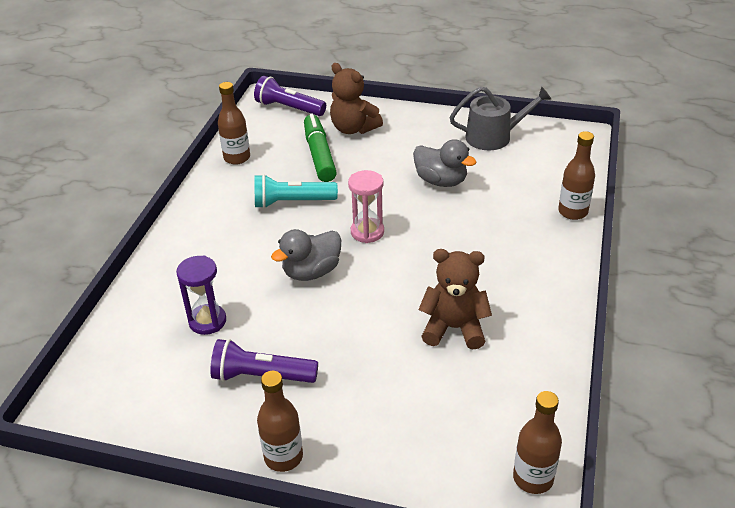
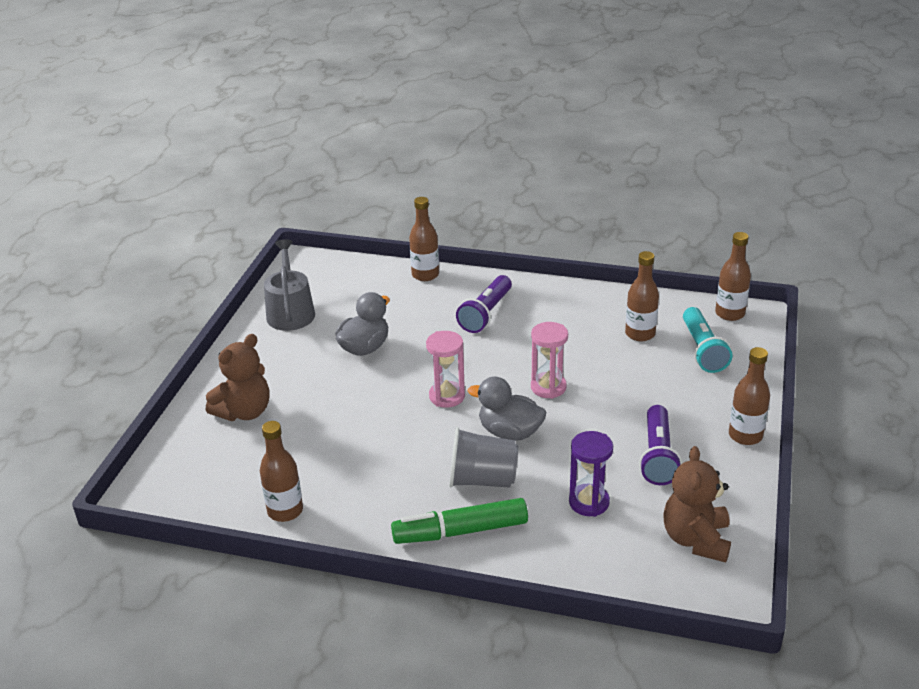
camera: 90 degrees left, 5 degrees down
purple flashlight [254,76,326,116] -> purple flashlight moved to [456,275,512,333]
turquoise flashlight [254,174,338,208] -> turquoise flashlight moved to [683,307,733,373]
grey duck [271,229,341,281] -> grey duck turned 150 degrees clockwise [468,376,546,440]
green marker [304,114,337,182] -> green marker moved to [391,498,528,544]
brown teddy bear [418,249,492,350] -> brown teddy bear moved to [663,446,731,563]
none -> grey cup [449,427,518,487]
none -> pink hourglass [531,322,568,399]
none -> brown bottle [625,251,659,341]

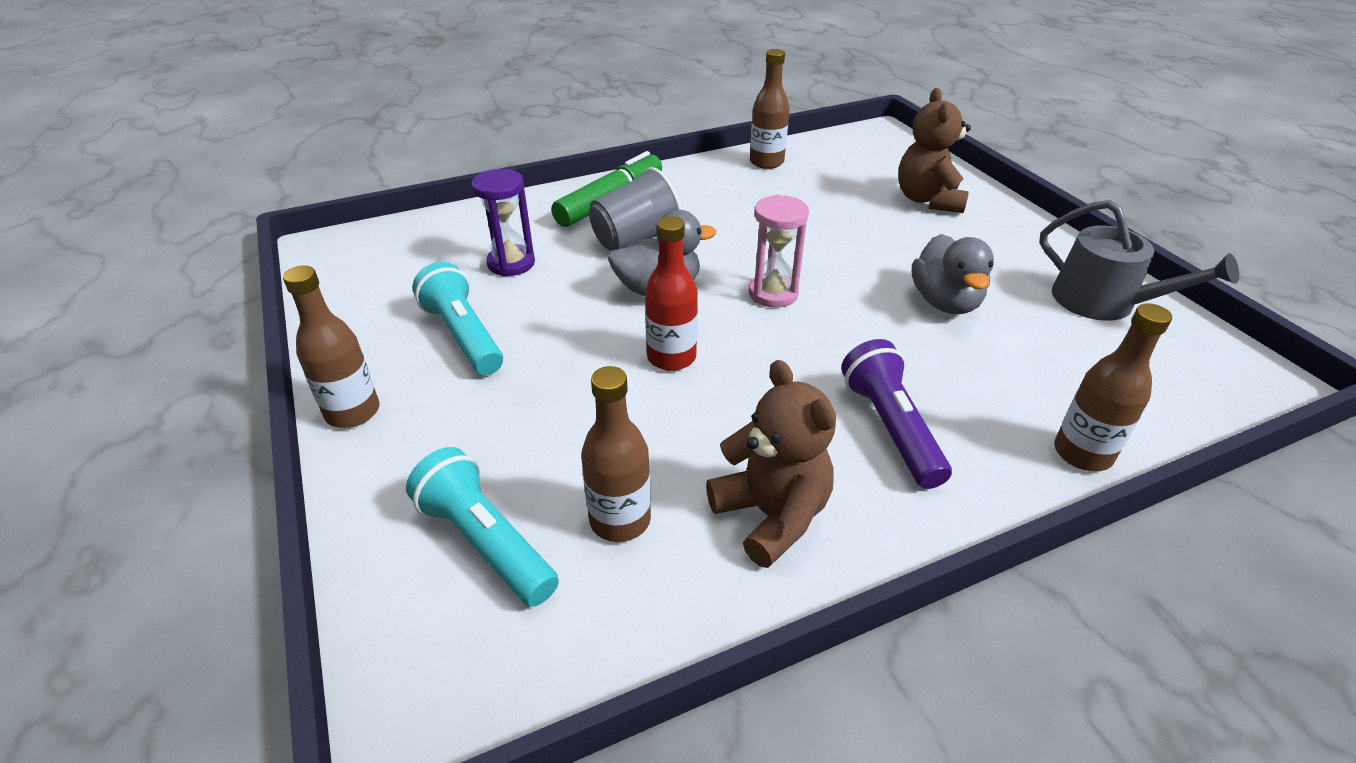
camera: 140 degrees right, 5 degrees up
pink hourglass [531,322,568,399] -> red bottle [645,216,698,371]
purple flashlight [639,405,682,485] -> turquoise flashlight [412,262,503,375]
brown teddy bear [663,446,731,563] -> brown teddy bear moved to [706,360,836,568]
brown bottle [715,232,751,321] -> none

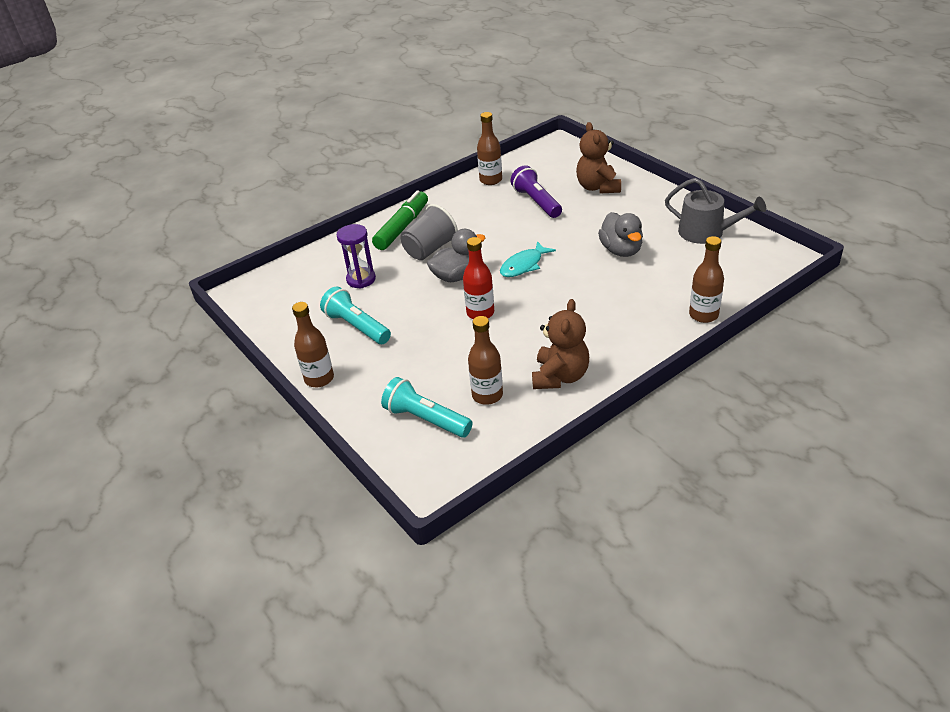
camera: 10 degrees left, 0 degrees up
brown teddy bear [706,360,836,568] -> brown teddy bear turned 60 degrees clockwise [532,299,589,389]
pink hourglass [749,194,809,308] -> turquoise fish [500,241,556,277]
purple flashlight [841,339,952,489] -> purple flashlight moved to [510,165,562,218]

